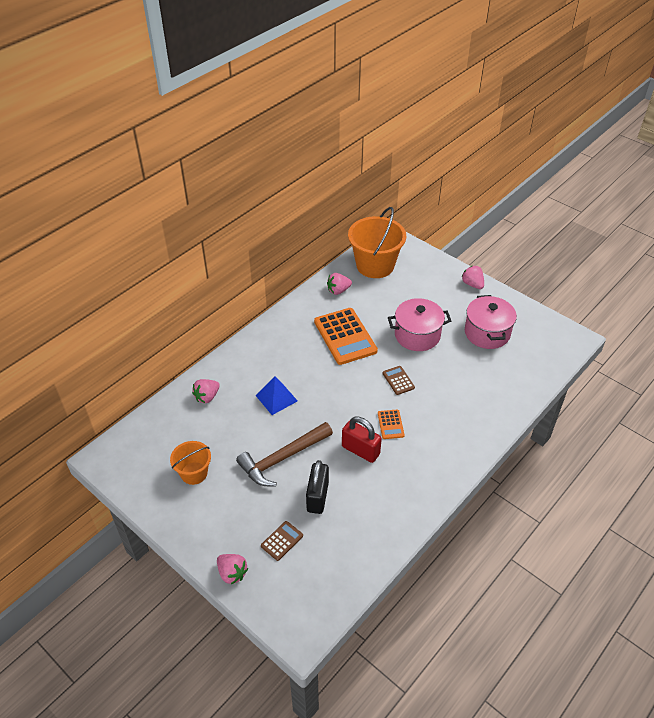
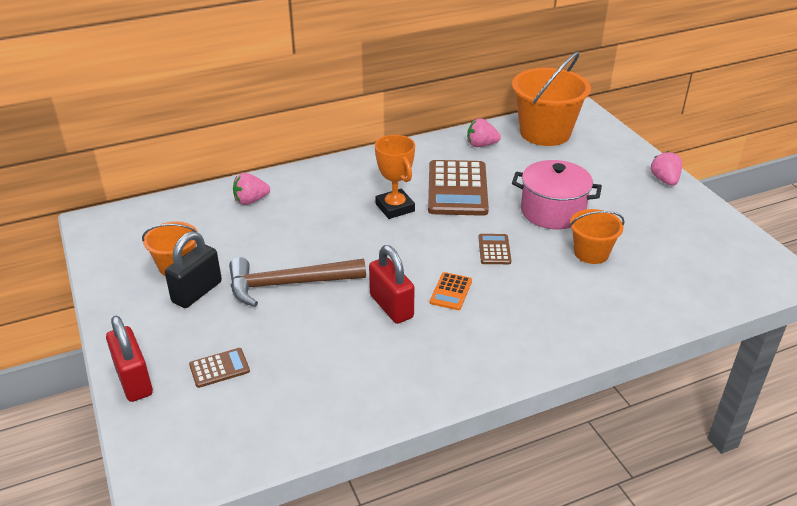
camera: 25 degrees right, 10 degrees down
pink strawberry [217,554,248,584] -> red padlock [106,316,153,402]
blue pyramid [255,376,297,415] -> none
black padlock [306,460,329,514] -> black padlock moved to [165,232,222,308]
orange calculator [314,308,378,365] -> brown calculator [428,160,489,216]
pink pot [465,295,517,349] -> none
none -> orange trophy [375,135,415,219]
none -> orange bucket [569,209,625,264]

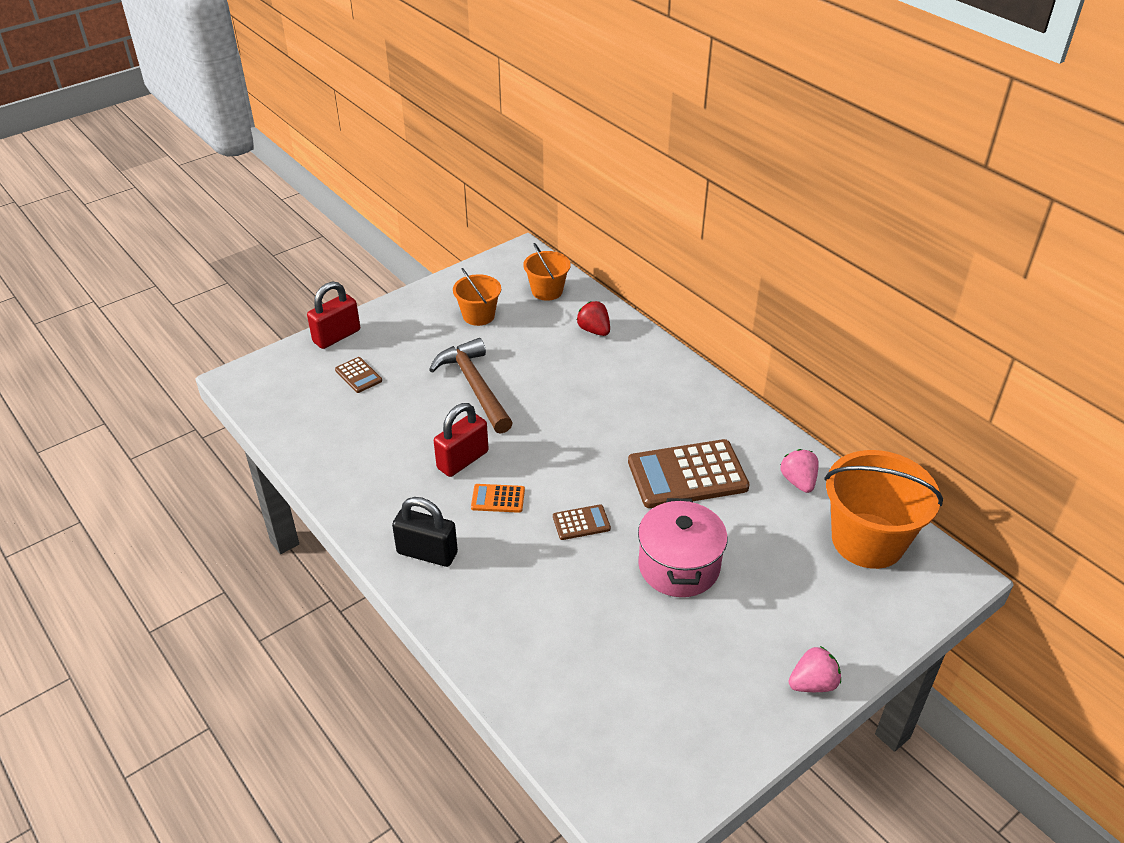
camera: 75 degrees right, 5 degrees up
black padlock [165,232,222,308] -> black padlock moved to [392,497,458,567]
pink strawberry [233,173,270,205] -> red strawberry [576,301,610,336]
orange trophy [375,135,415,219] -> none
orange bucket [569,209,625,264] -> orange bucket moved to [523,243,570,301]

